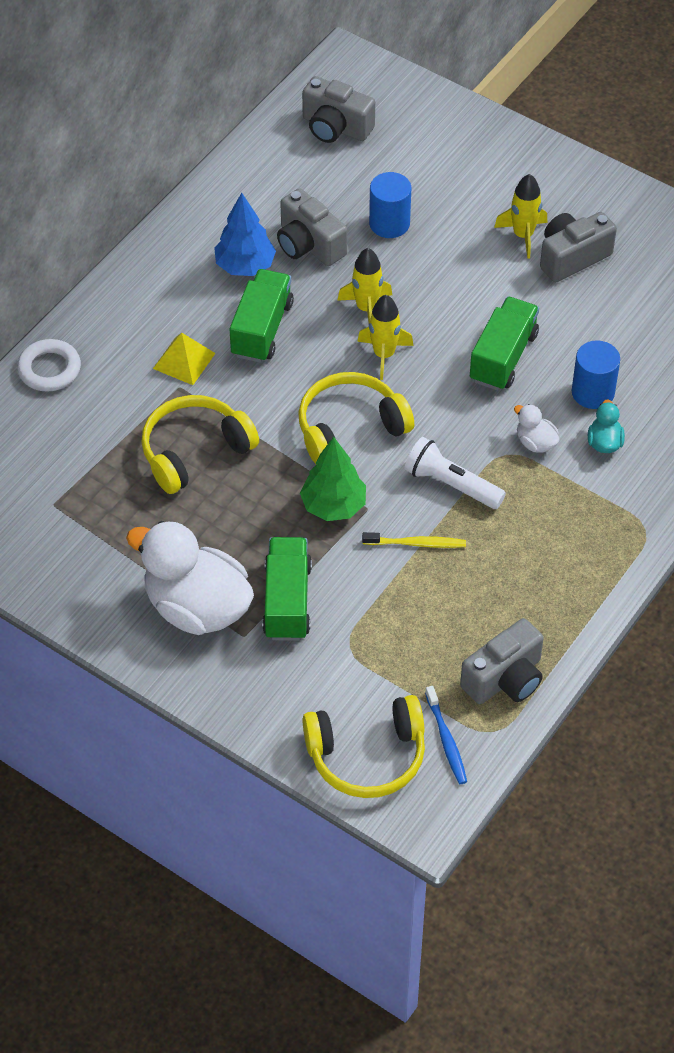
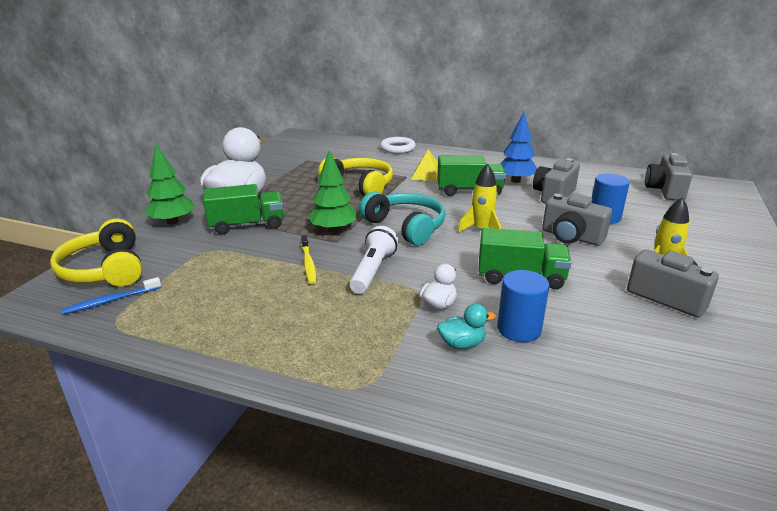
camera: 75 degrees right, 25 degrees down
yellow headphones [298,372,414,464] -> turquoise headphones [359,191,445,245]
yellow rocket [337,248,392,323] -> none
grey camera [460,618,544,704] -> grey camera moved to [542,193,612,246]
none -> green tree [144,144,195,224]

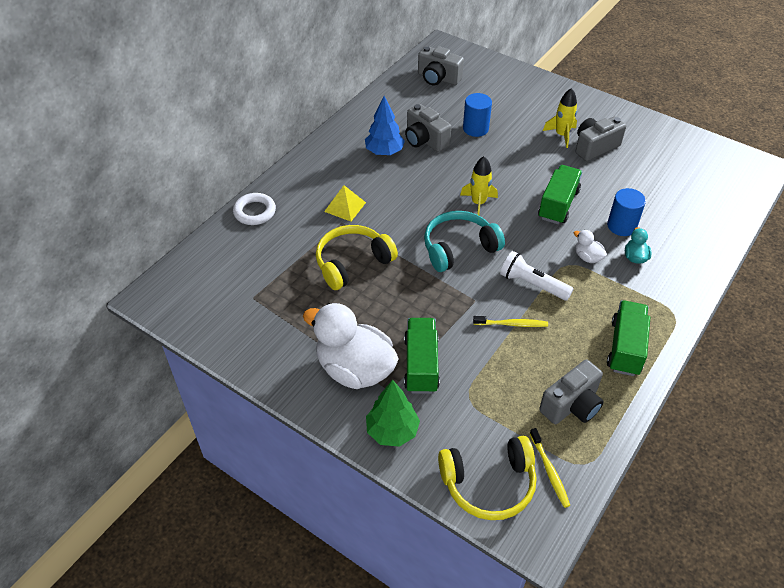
camera: 75 degrees left, 20 degrees up
blue toothbrush [61,277,161,315] -> yellow toothbrush [530,428,570,508]
green tree [308,150,357,233] -> none
green truck [437,155,506,196] -> green truck moved to [607,300,650,376]
grey camera [542,193,612,246] -> grey camera moved to [539,359,603,424]

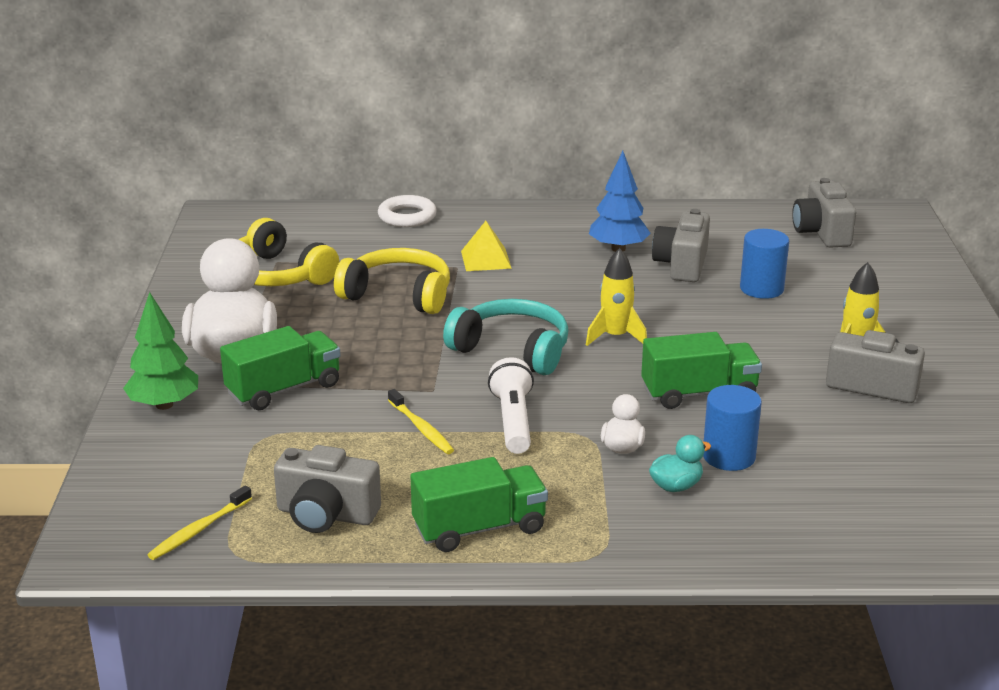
camera: 55 degrees right, 20 degrees down
yellow headphones [438,436,536,520] -> yellow headphones moved to [238,218,339,286]

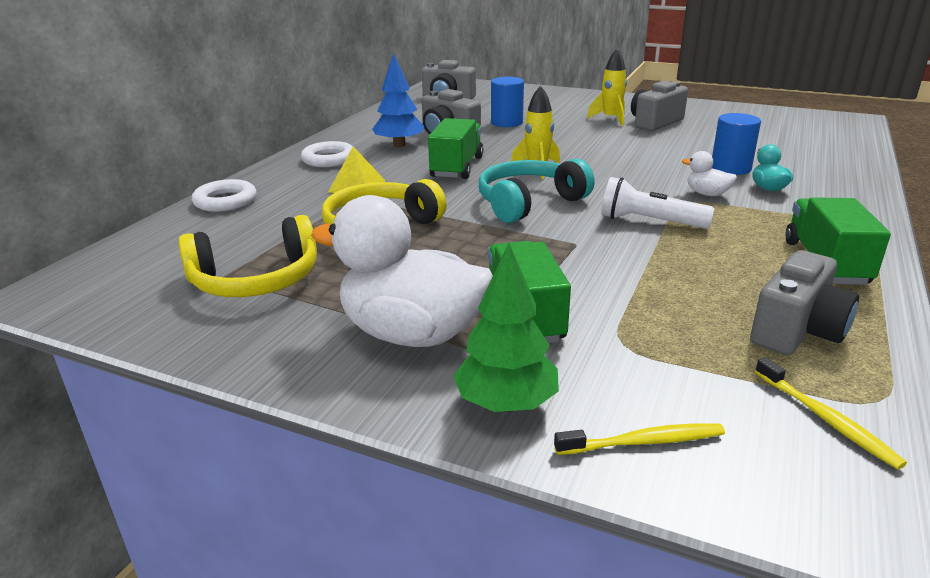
camera: 65 degrees left, 0 degrees up
yellow toothbrush [388,389,454,454] -> yellow toothbrush moved to [554,423,725,455]
green truck [641,332,762,409] -> green truck moved to [428,118,483,179]
none -> white ring [301,141,353,167]

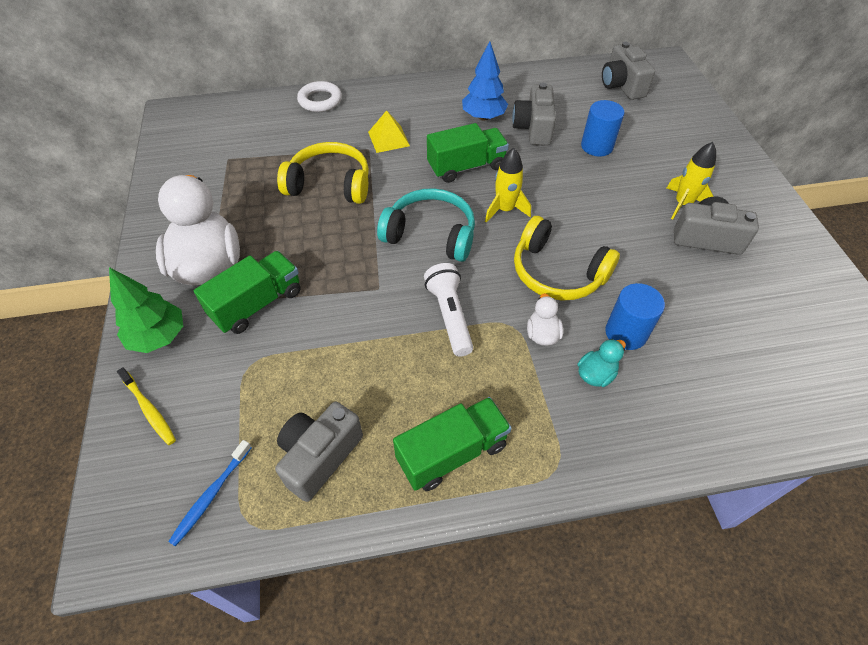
camera: 55 degrees right, 25 degrees up
yellow headphones [178,215,317,297] -> yellow headphones moved to [514,216,620,301]
white ring [301,141,353,167] -> none
grey camera [750,250,859,355] -> grey camera turned 120 degrees clockwise [275,402,363,502]
yellow toothbrush [755,357,907,469] -> blue toothbrush [168,440,252,546]

